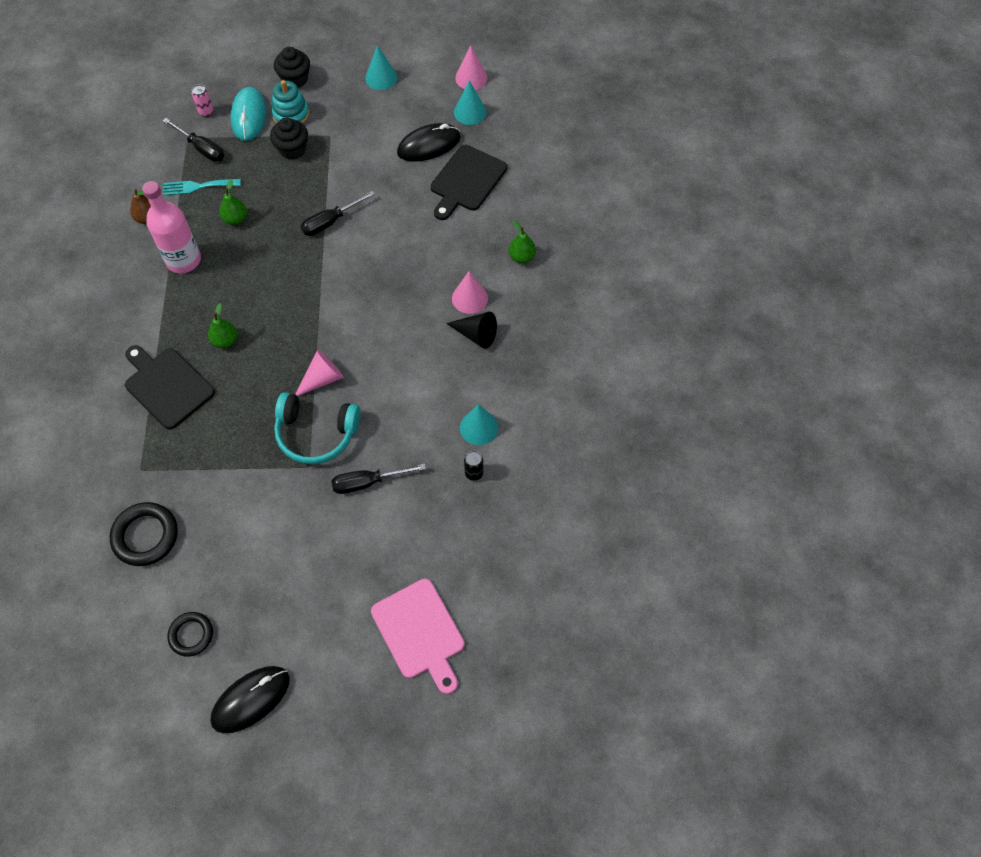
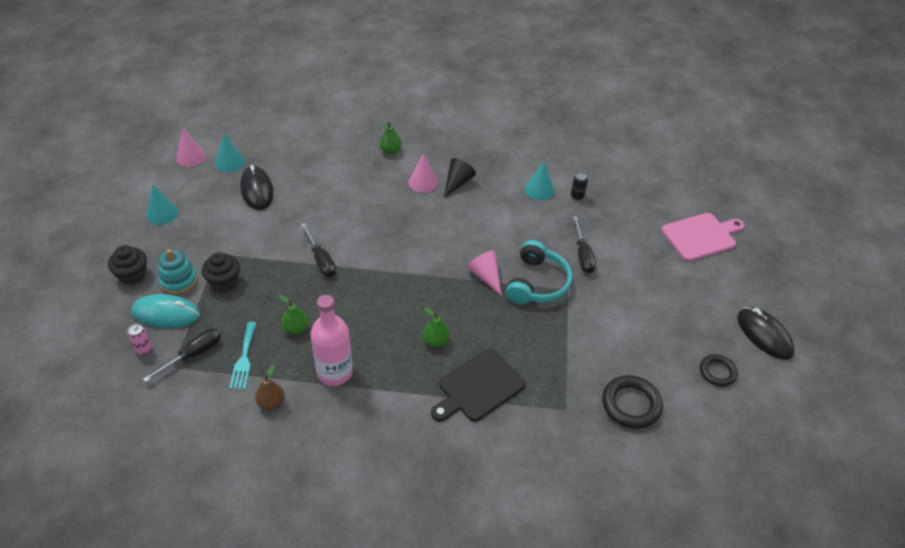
camera: 85 degrees left, 15 degrees down
black cutting board [431,145,507,220] -> none

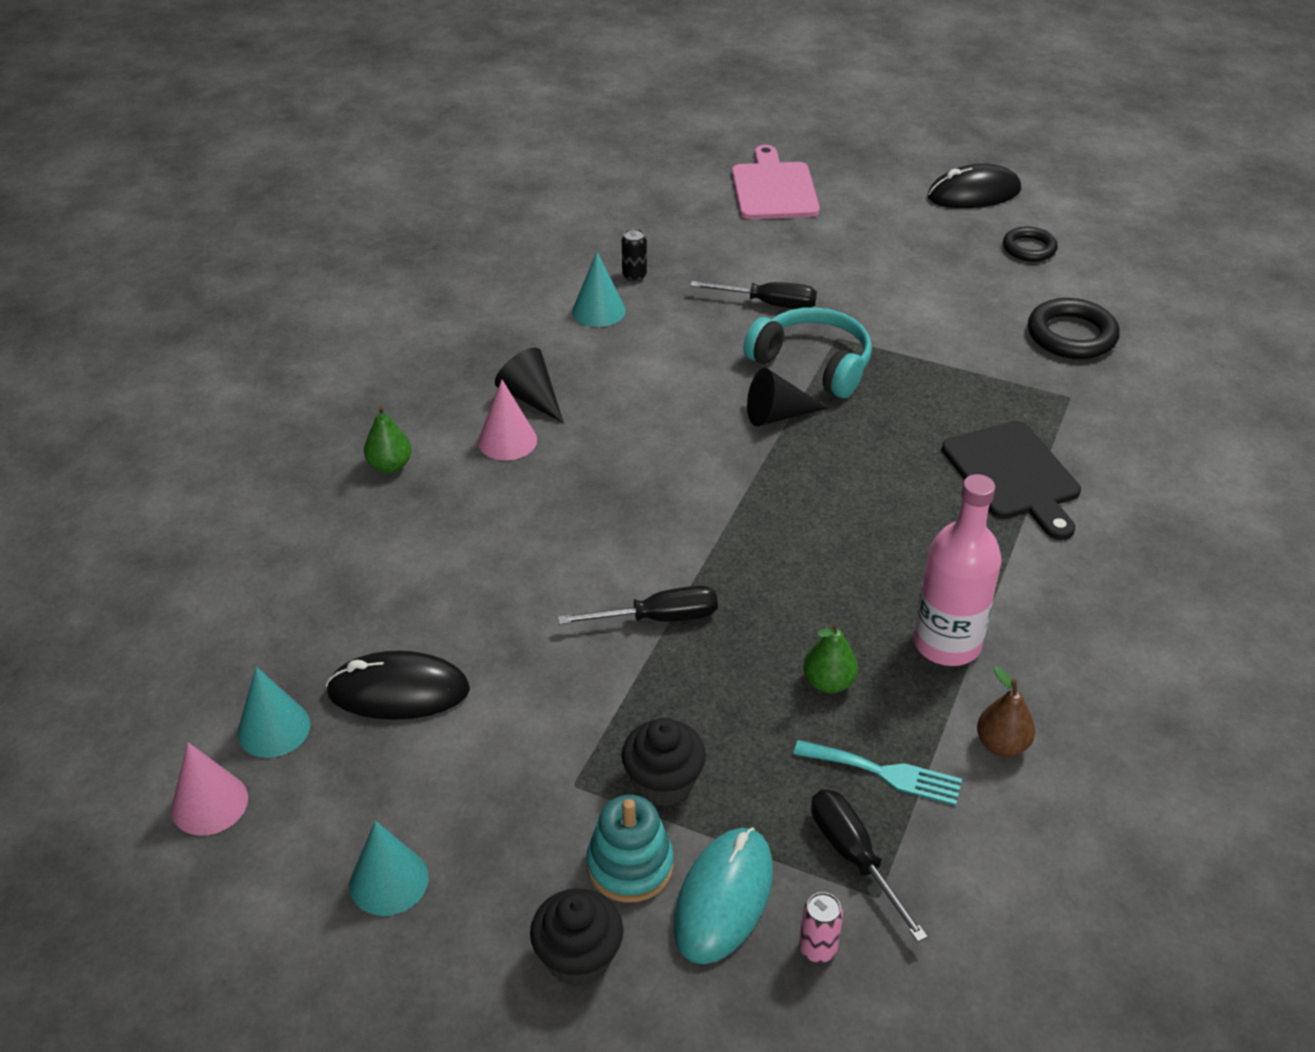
camera: 70 degrees left, 5 degrees down
green pear [423,307,450,347] -> none
pink cone [467,250,502,296] -> black cone [747,368,828,426]

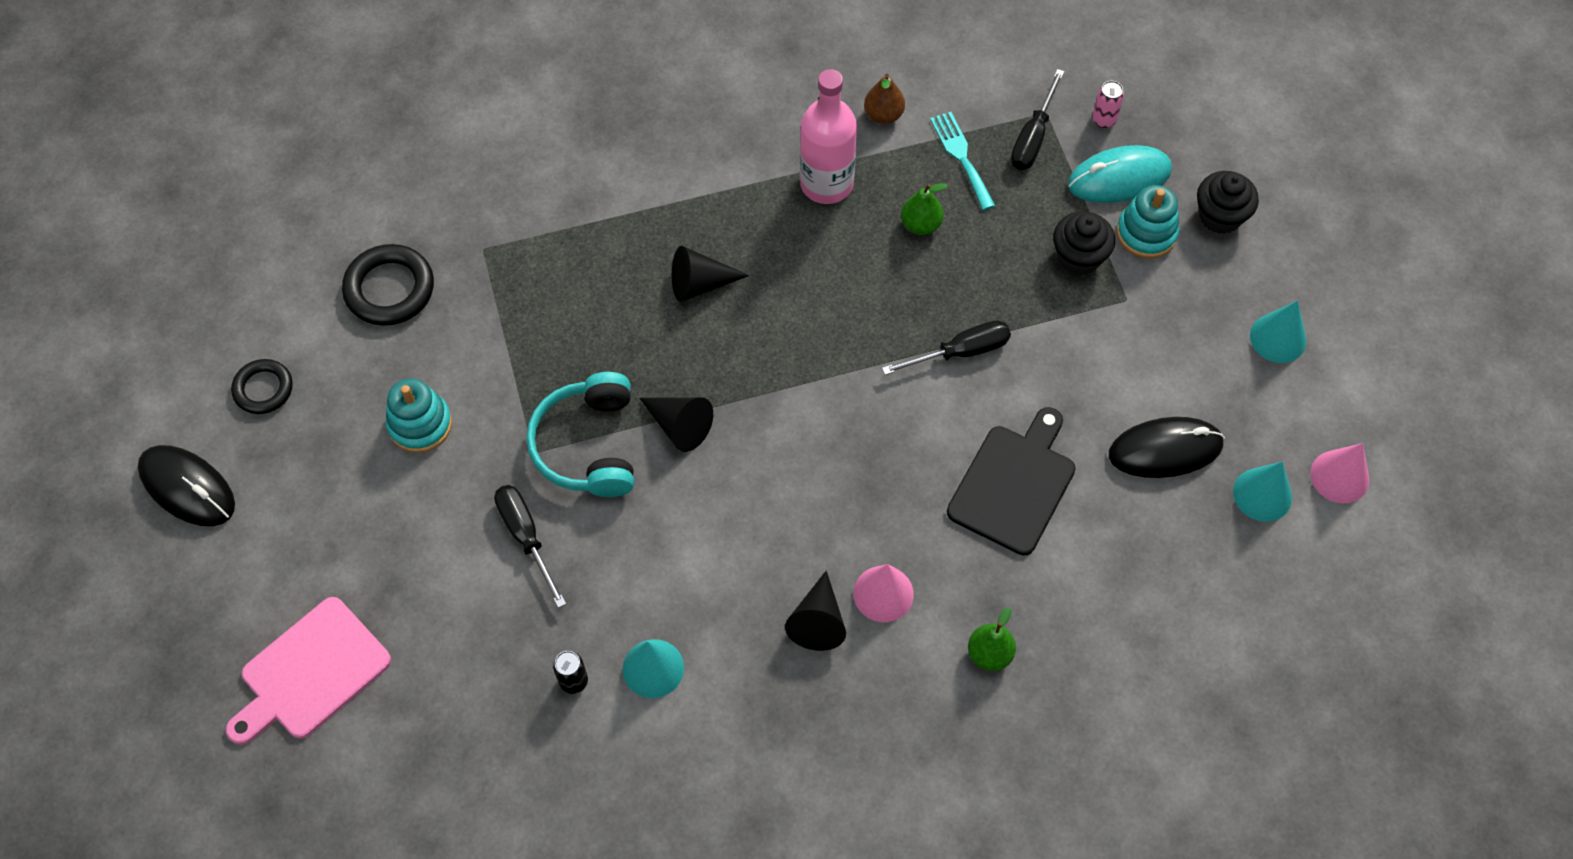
camera: 130 degrees left, 20 degrees up
black mouse [326,650,470,720] -> black mouse turned 60 degrees counterclockwise [1109,417,1225,478]
black screwdriver [558,585,718,625] -> black screwdriver turned 120 degrees clockwise [882,320,1011,375]
black cutting board [942,421,1081,540] -> black cutting board moved to [947,407,1076,555]
none -> turquoise stacking toy [385,379,452,453]
none -> black cone [672,246,749,302]

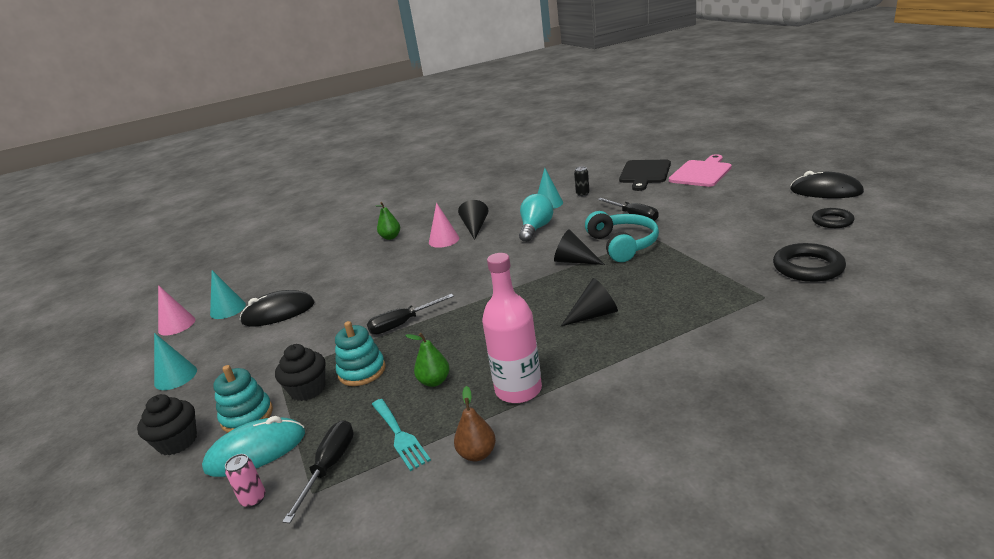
camera: 175 degrees right, 35 degrees down
turquoise stacking toy [385,379,452,453] -> turquoise stacking toy moved to [335,321,386,386]
black cutting board [947,407,1076,555] -> black cutting board moved to [619,160,671,191]
none -> turquoise light bulb [519,194,553,242]

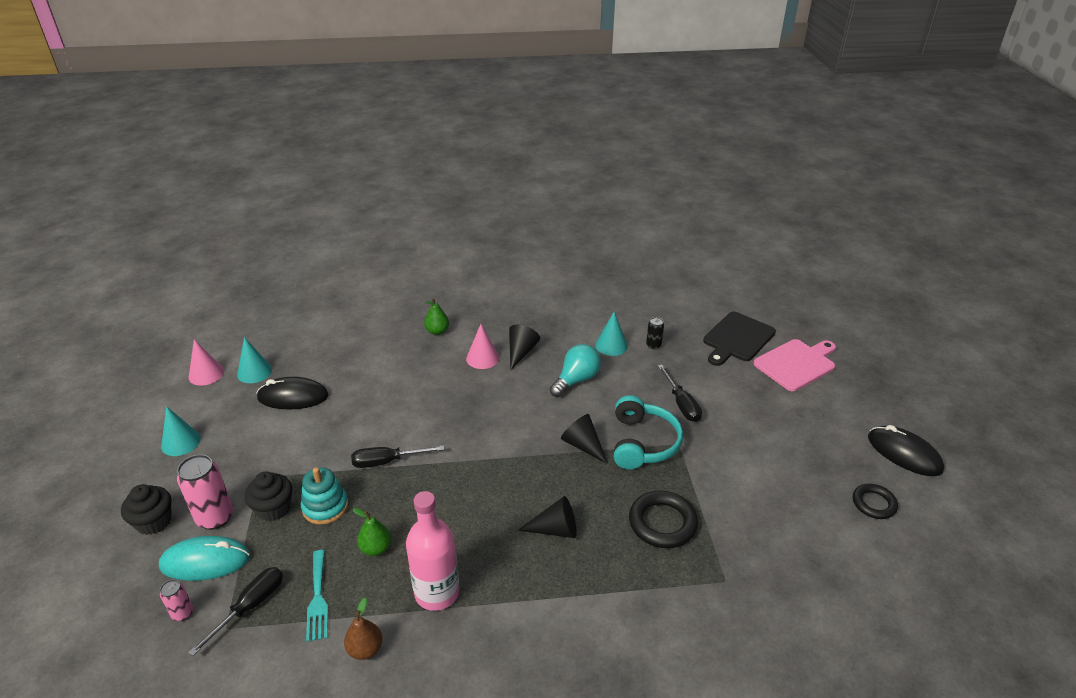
camera: 15 degrees right, 10 degrees up
turquoise stacking toy [213,365,273,433] -> pink can [177,454,233,530]
black ring [773,243,846,282] -> black ring moved to [629,491,698,548]

